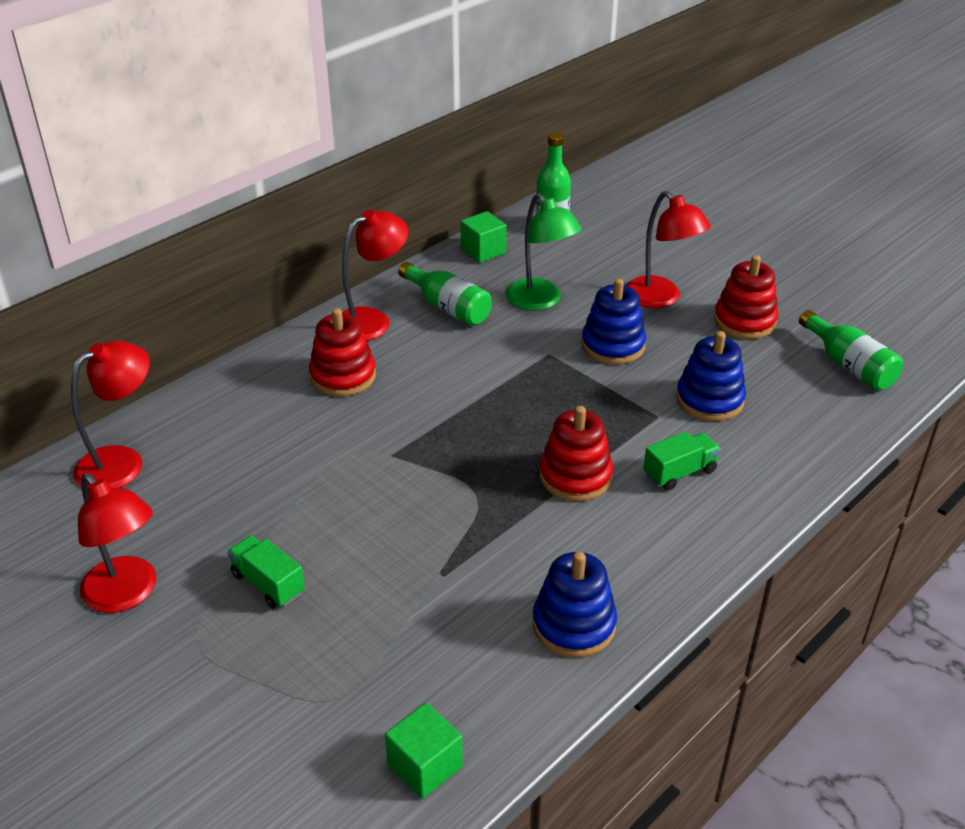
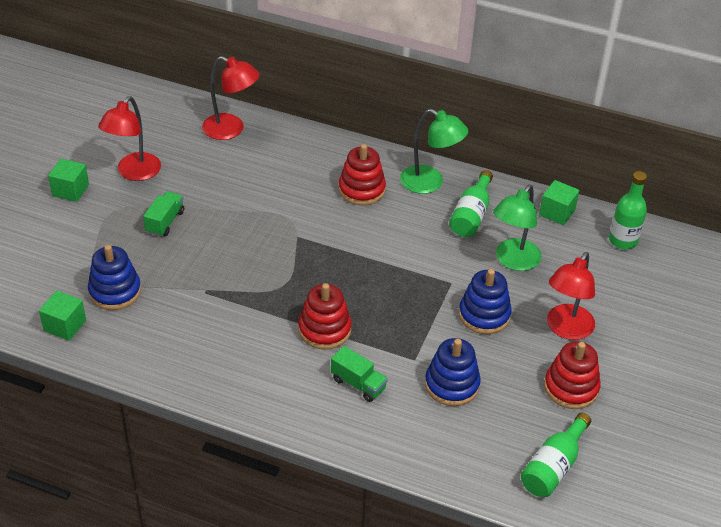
camera: 65 degrees right, 5 degrees up
red lamp [342,210,409,341] -> green lamp [400,109,469,194]
blue stacking toy [533,552,617,657] -> blue stacking toy moved to [88,245,141,310]
none -> green cube [48,159,89,202]

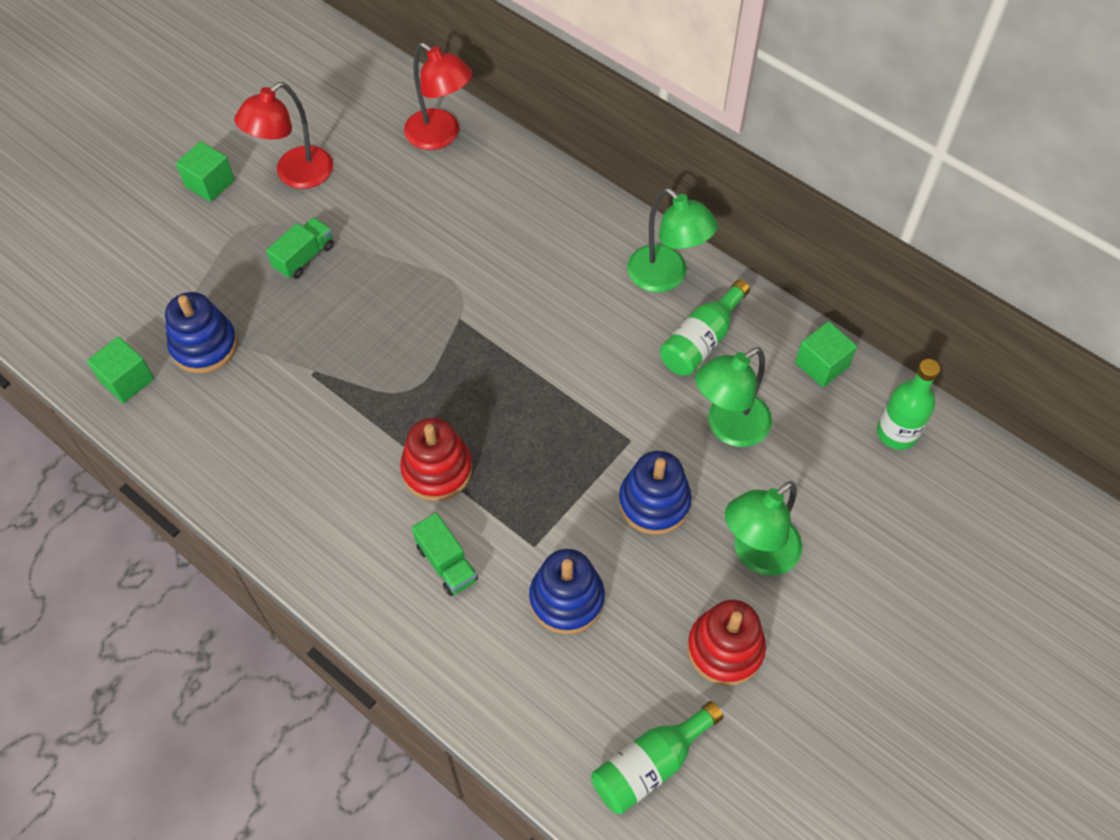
camera: 20 degrees right, 15 degrees up
red stacking toy [339,144,386,205] -> none
red lamp [547,252,595,340] -> green lamp [725,481,802,576]

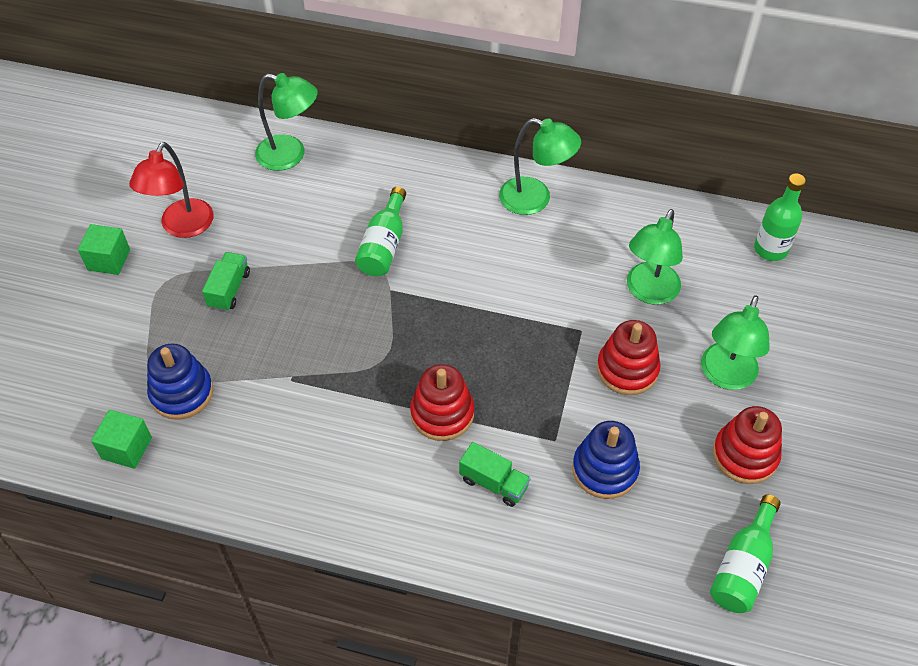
camera: 25 degrees left, 5 degrees down
red lamp [404,42,472,150] -> green lamp [255,73,318,171]
blue stacking toy [619,451,692,535] -> red stacking toy [597,320,661,395]
green bottle [660,280,750,376] -> green bottle moved to [355,187,406,276]
green cube [795,321,857,387] -> none

